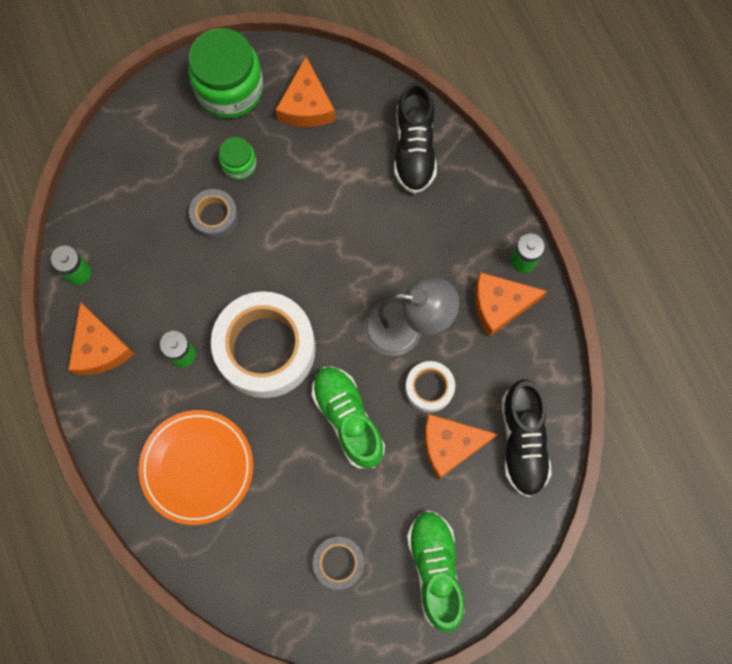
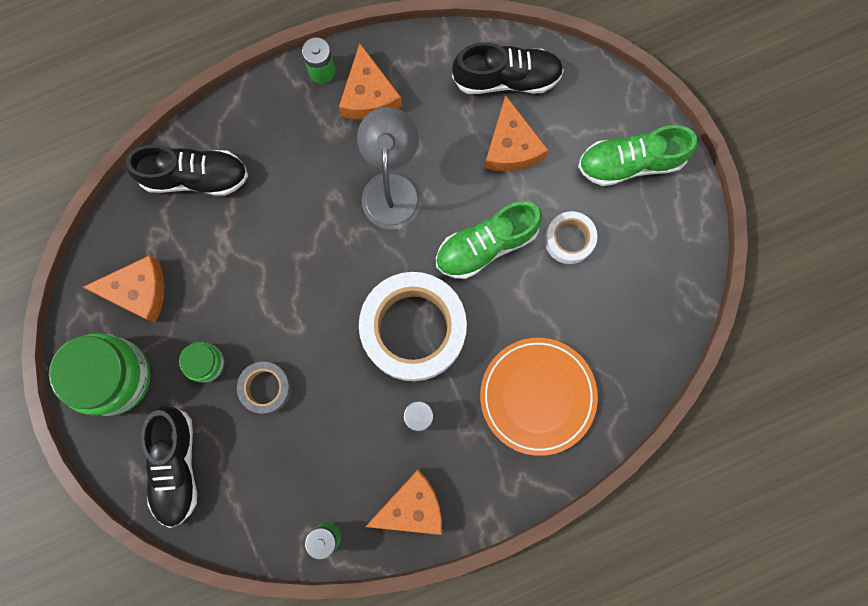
camera: 90 degrees left, 5 degrees up
grey tape [313,537,364,590] -> none
white tape [405,361,455,413] -> white tape moved to [545,211,597,264]
none -> black shoe [141,405,197,528]

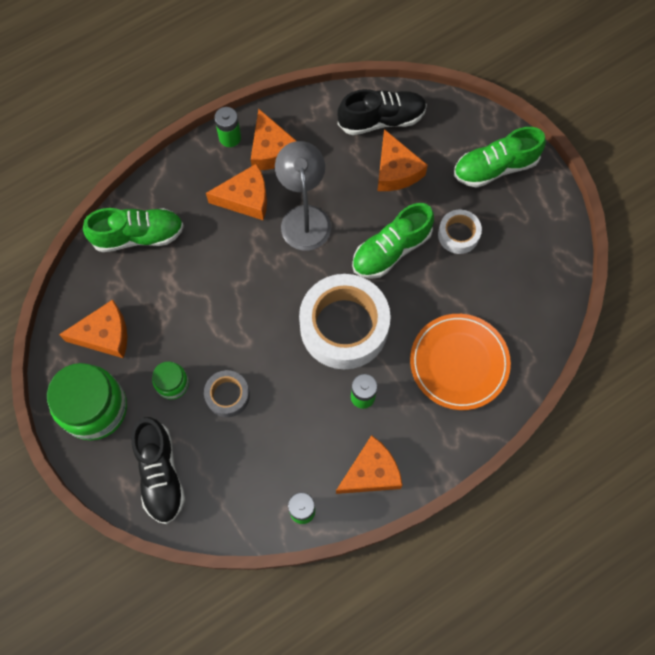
camera: 10 degrees left, 10 degrees down
black shoe [125,145,248,196] -> green shoe [83,208,184,252]
none -> orange cheese [206,164,267,220]

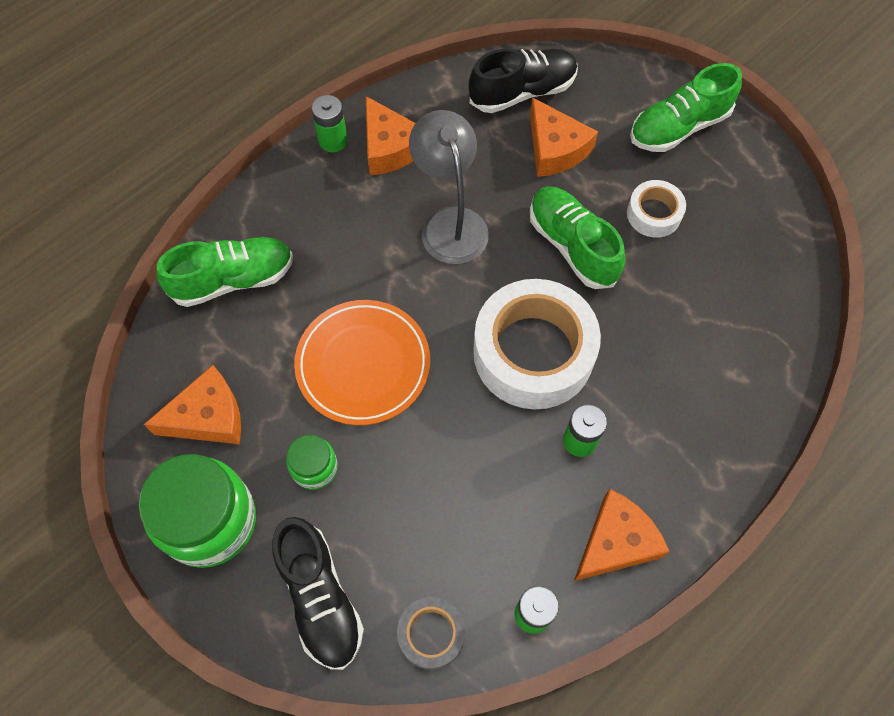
camera: 10 degrees left, 5 degrees down
grey tape [204,370,250,417] -> grey tape moved to [397,597,465,670]
orange cheese [206,164,267,220] -> none
green shoe [352,203,434,279] -> green shoe turned 105 degrees clockwise [530,186,626,289]
orange plate [410,314,511,410] -> orange plate moved to [294,300,430,425]

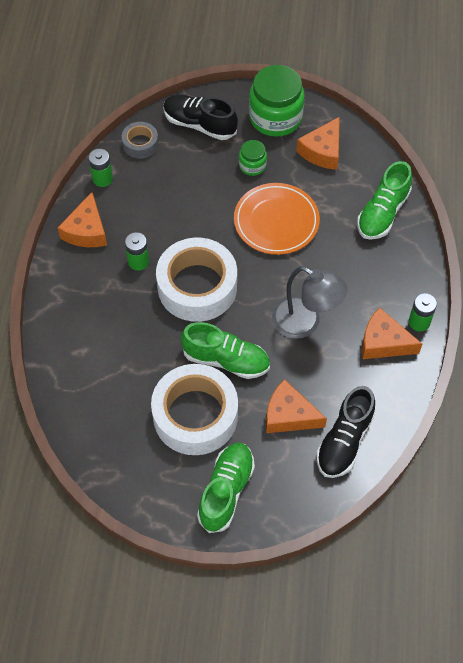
camera: 140 degrees right, 5 degrees down
white tape [627,180,686,238] -> white tape [151,364,238,455], size x2.06

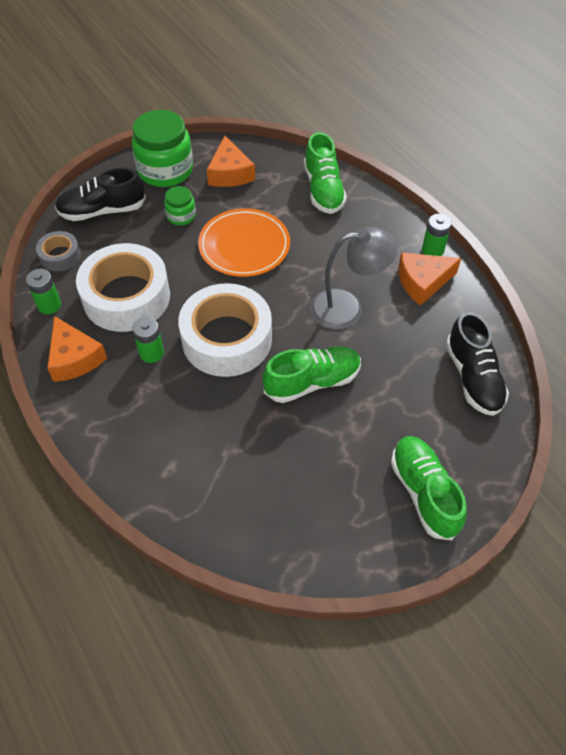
camera: 40 degrees left, 5 degrees down
white tape [151,364,238,455] -> white tape moved to [76,243,170,332]
orange cheese [266,379,327,433] -> none

